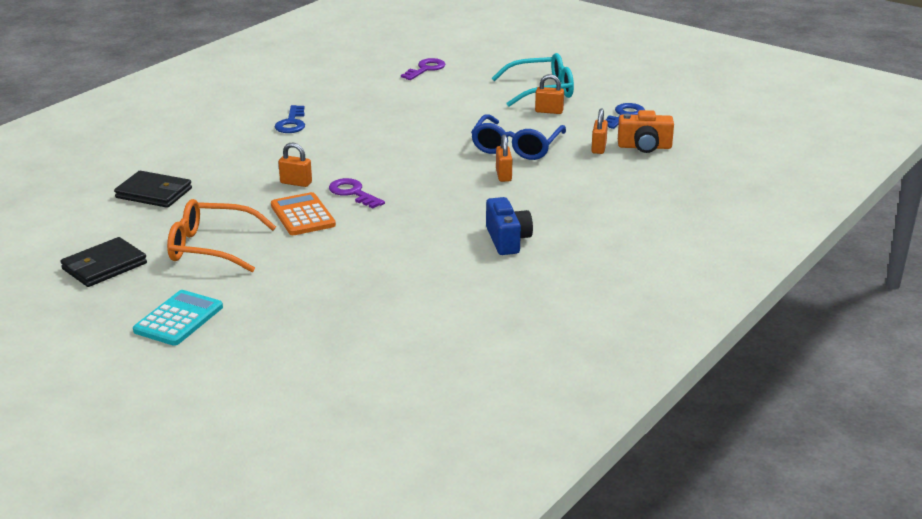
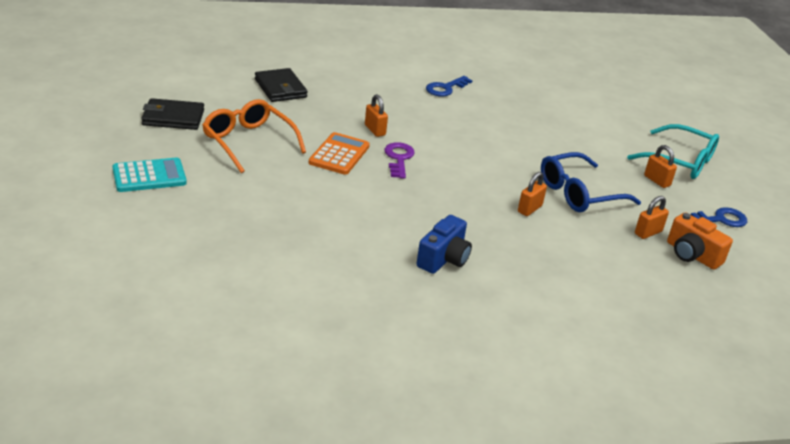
camera: 40 degrees right, 5 degrees up
purple key [401,58,446,80] -> none

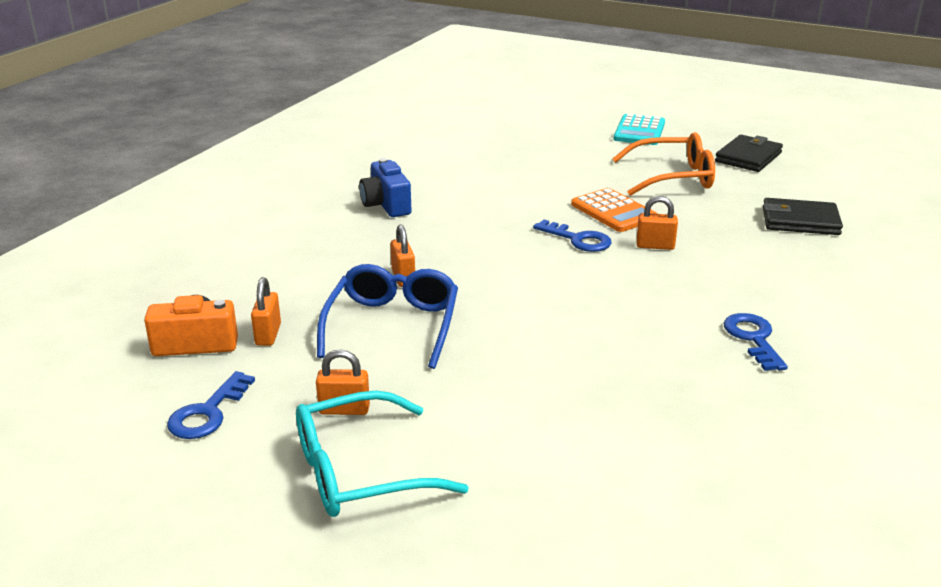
camera: 130 degrees right, 5 degrees down
purple key [384,142,415,179] -> blue key [533,220,612,252]

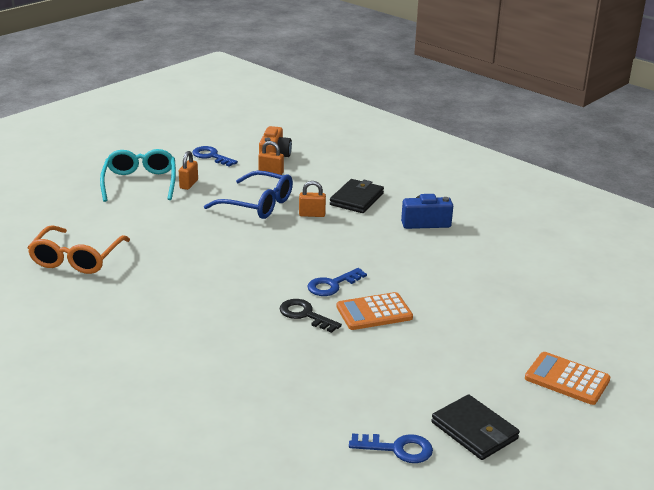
camera: 105 degrees right, 0 degrees up
orange glasses [612,132,715,196] -> orange glasses moved to [27,225,130,274]
turquoise calculator [613,114,665,145] -> orange calculator [525,352,611,405]
orange padlock [636,196,678,250] -> black key [280,299,342,333]
blue key [724,313,788,371] -> blue key moved to [349,433,433,463]
black wallet [763,198,843,235] -> black wallet moved to [330,179,384,213]

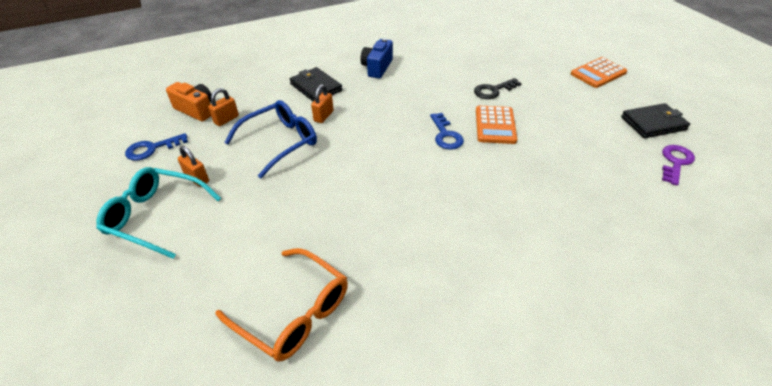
camera: 65 degrees left, 15 degrees up
black key [280,299,342,333] -> black key moved to [474,78,522,99]
blue key [349,433,433,463] -> purple key [662,145,695,185]

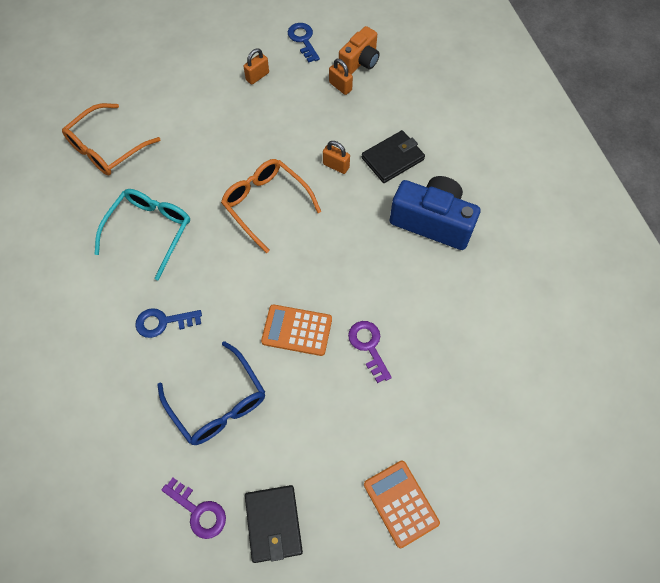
camera: 95 degrees right, 20 degrees up
turquoise glasses [96,167,222,259] -> turquoise glasses moved to [94,189,190,281]
blue glasses [224,100,317,178] -> blue glasses moved to [157,341,265,445]
blue camera [360,38,393,78] -> blue camera [390,176,480,250], size x1.60
blue key [430,113,464,150] -> blue key moved to [135,308,202,338]
black key [474,78,522,99] -> purple key [348,321,392,383]
none -> orange glasses [221,159,321,253]

